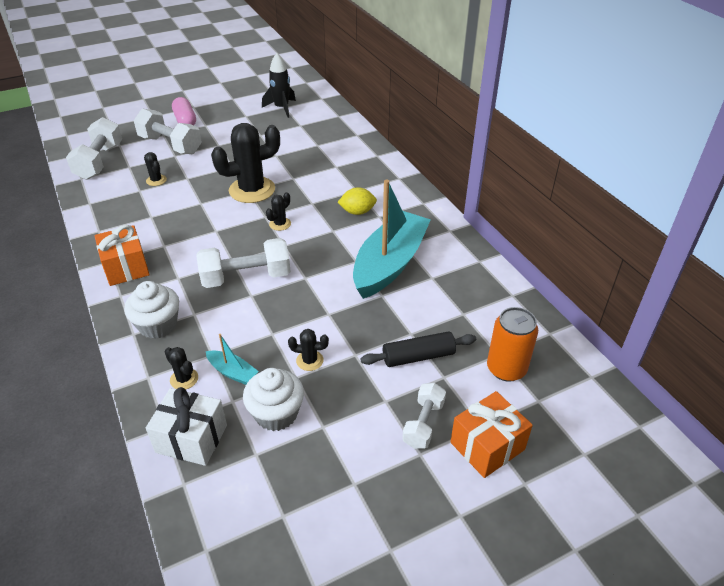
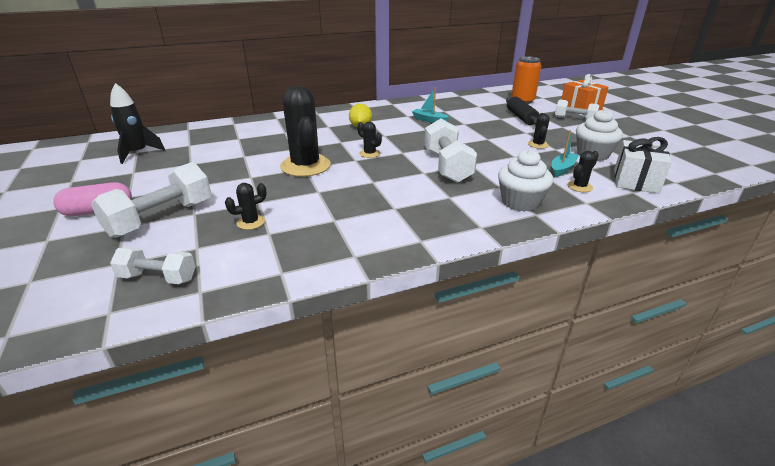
camera: 85 degrees left, 10 degrees down
white dumbbell [66,117,122,180] -> white dumbbell [110,247,196,284], size x0.60
orange gift [94,225,150,286] -> none
turquoise boat [353,180,431,299] -> turquoise boat [412,87,449,123], size x0.41

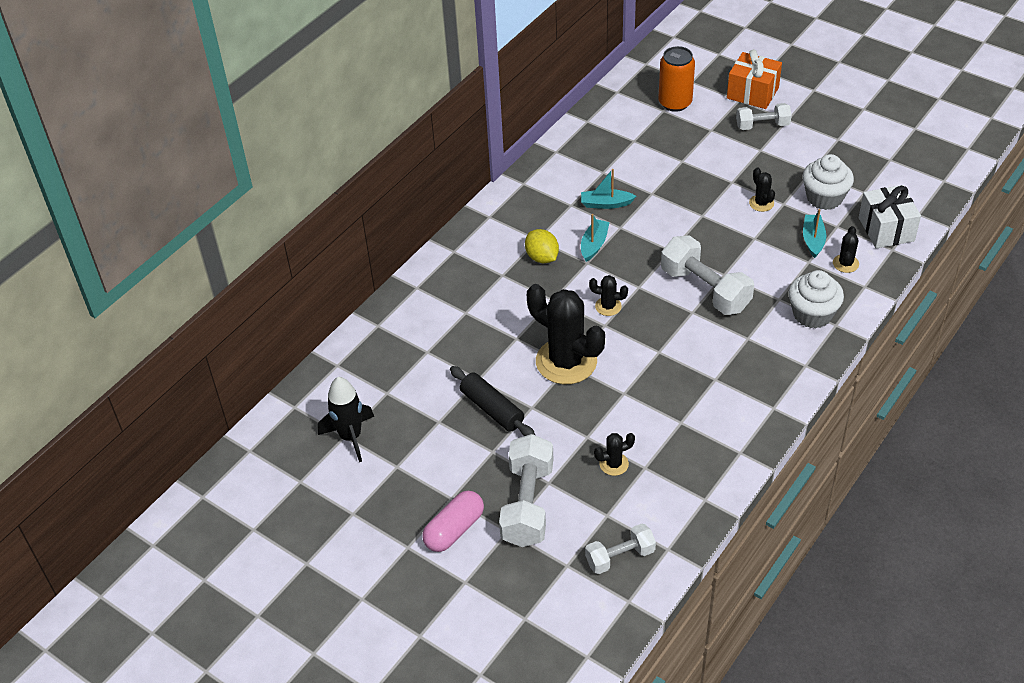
camera: 30 degrees left, 15 degrees up
black cactus [225,183,267,230] -> black cactus turned 45 degrees clockwise [594,433,635,476]
black rolling pin [506,97,539,125] -> black rolling pin moved to [450,366,535,436]
none -> turquoise boat [581,214,610,262]

